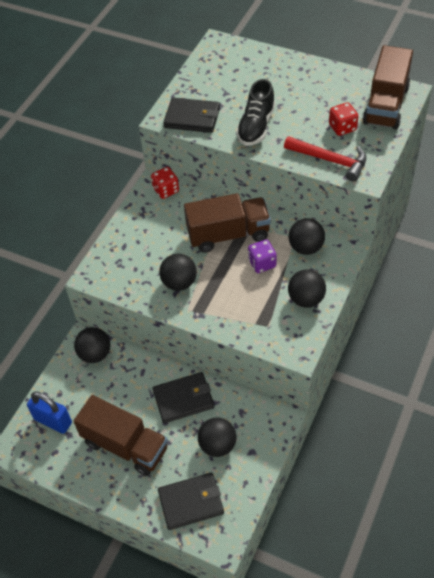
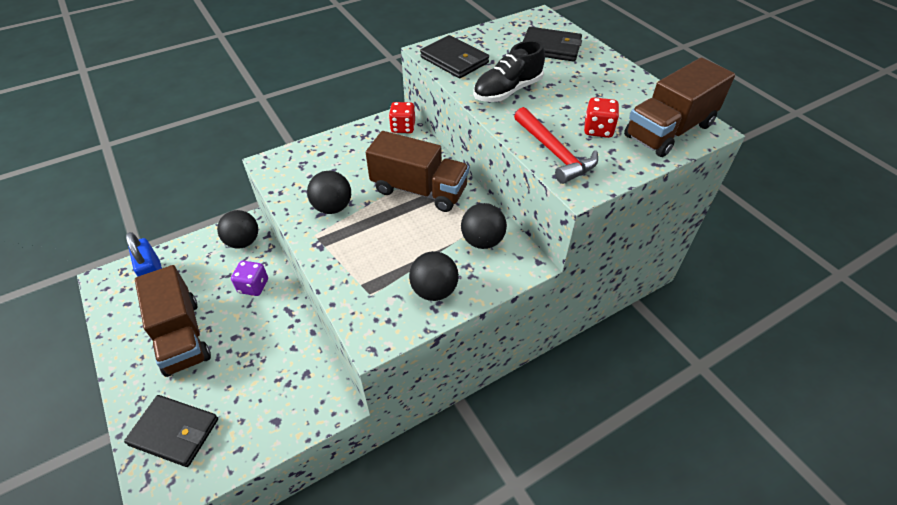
camera: 30 degrees right, 5 degrees down
black wallet [152,372,214,423] -> black wallet moved to [523,27,582,62]
black ball [198,417,236,457] -> none
purple dice [248,240,277,273] -> purple dice moved to [231,261,268,296]

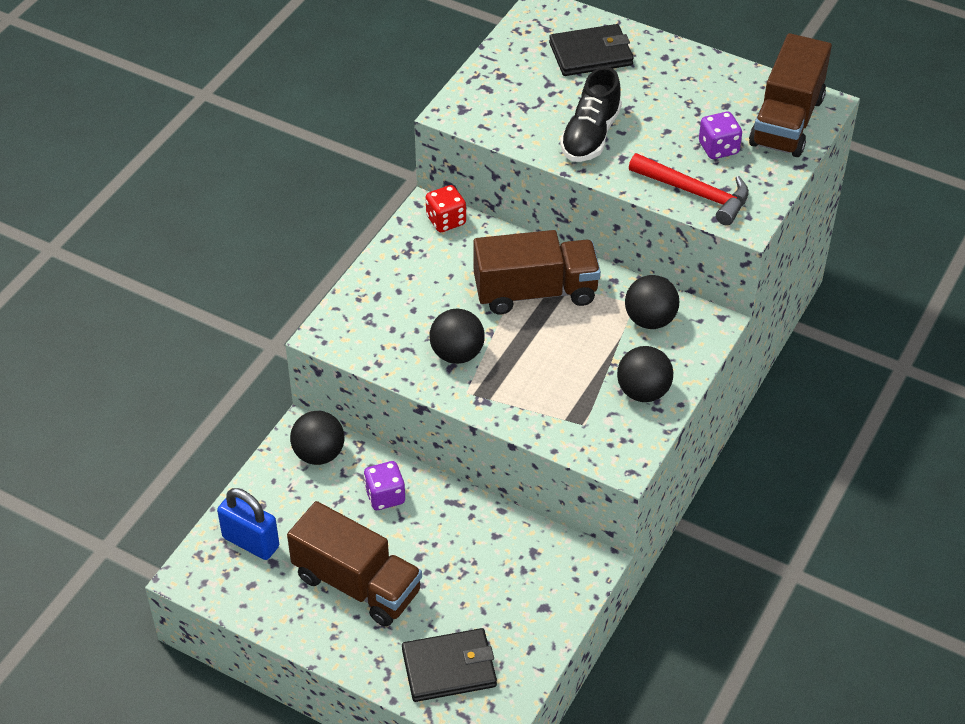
camera: 30 degrees left, 0 degrees up
black wallet [420,35,489,78] -> none
red dice [584,97,619,138] -> purple dice [699,112,742,159]

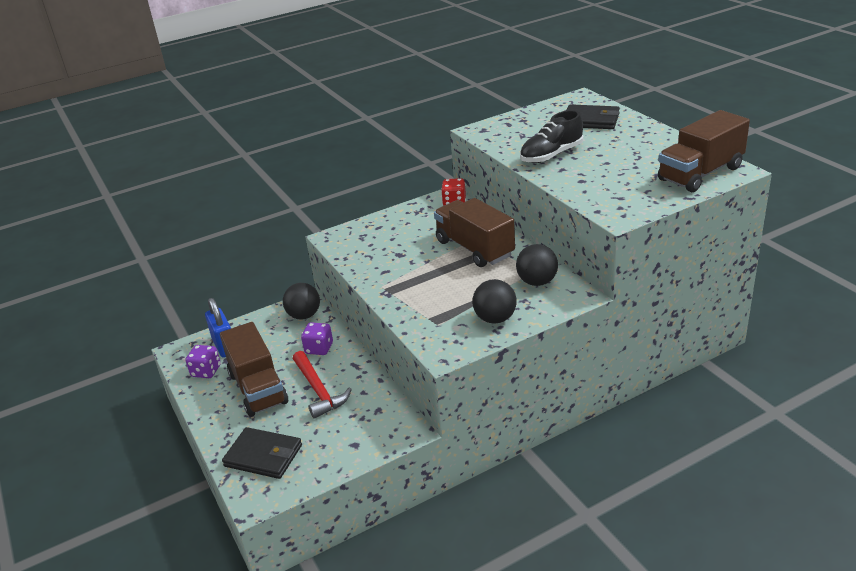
camera: 35 degrees right, 15 degrees down
black ball [430,309,485,364] -> none
brown truck [473,230,601,315] -> brown truck turned 150 degrees counterclockwise [434,198,515,267]
red hammer [629,153,749,225] -> red hammer moved to [293,351,352,419]
purple dice [699,112,742,159] -> purple dice moved to [186,345,221,378]

